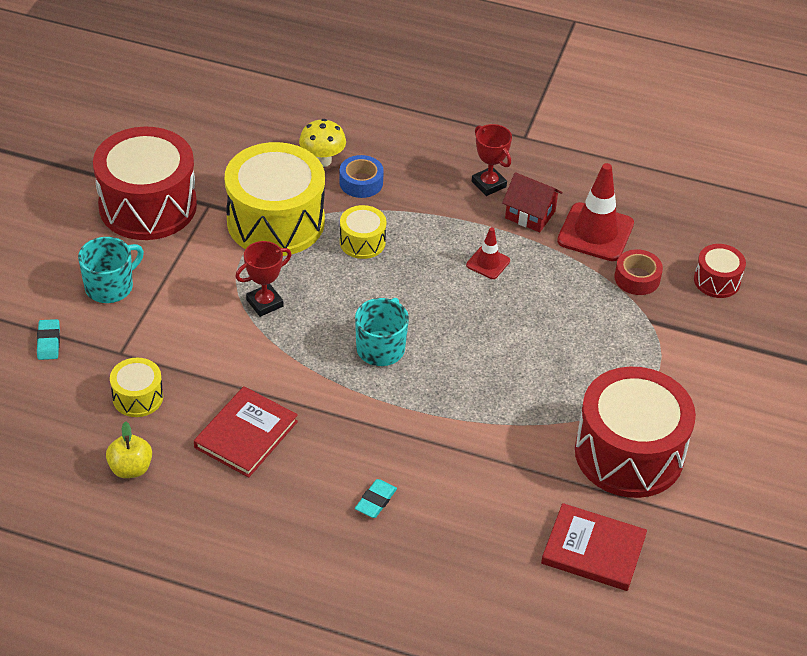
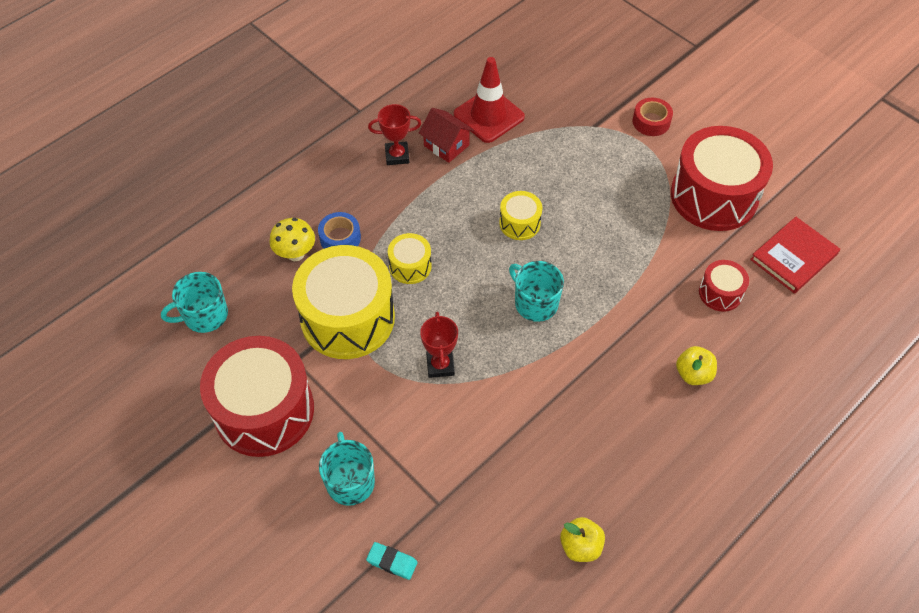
camera: 60 degrees left, 10 degrees up
yellow drum [110,358,163,417] -> yellow drum moved to [499,191,542,240]
red book [194,386,298,478] -> none
turquoise eraser [355,479,397,518] -> yellow apple [676,346,717,385]
red traffic cone [466,227,510,279] -> none
red house [502,172,563,232] -> red house turned 75 degrees clockwise [419,108,474,163]
red tape [614,249,663,295] -> red tape moved to [633,98,673,136]
red drum [694,244,746,298] -> red drum moved to [699,260,749,312]
none -> turquoise mug [161,272,228,333]

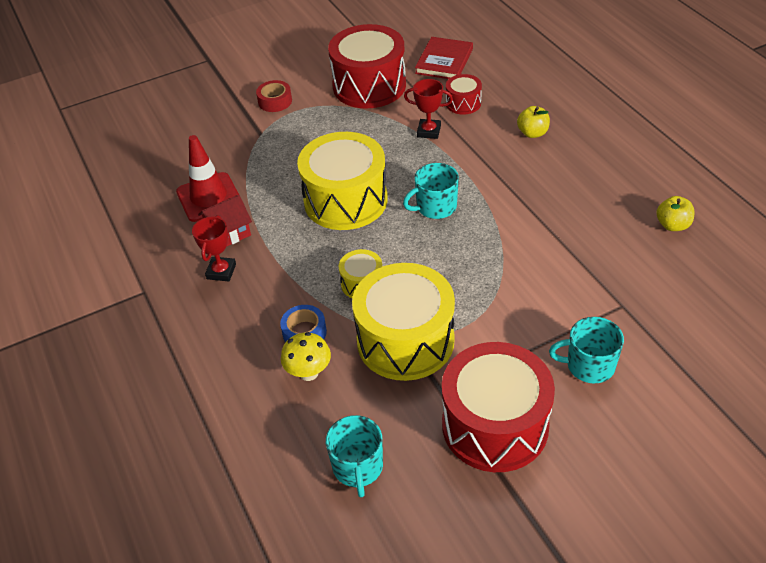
camera: 70 degrees left, 10 degrees down
turquoise eraser [366,542,418,580] -> none
red trophy [420,312,458,378] -> red trophy moved to [404,79,453,139]
yellow drum [499,191,542,240] -> yellow drum [297,132,388,230], size x2.14
red book [750,217,840,294] -> red book turned 45 degrees clockwise [415,37,473,79]

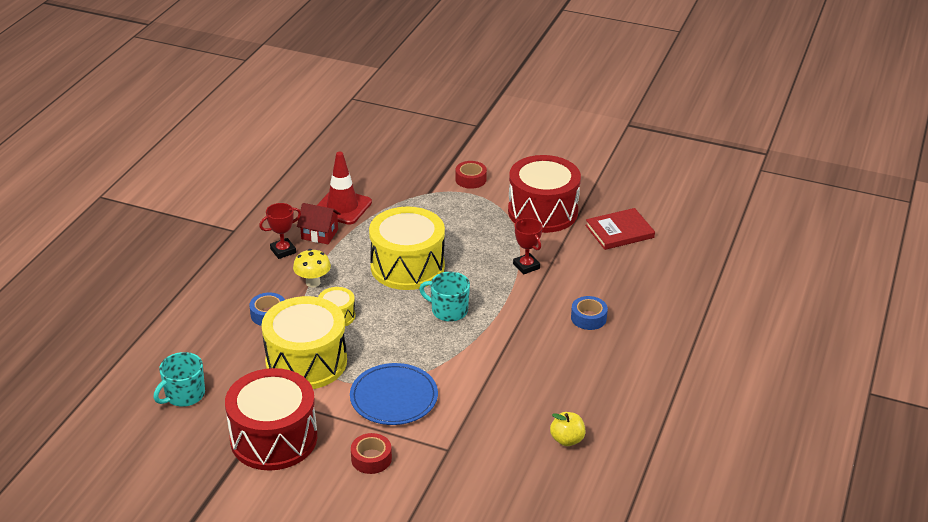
camera: 45 degrees right, 10 degrees down
yellow mushroom [281,332,331,381] -> yellow mushroom moved to [293,249,331,288]
red drum [446,74,482,115] -> none
yellow apple [517,106,550,138] -> blue tape [571,296,608,330]
turquoise mug [549,317,624,384] -> red tape [351,433,392,474]
none -> blue plate [350,363,438,425]

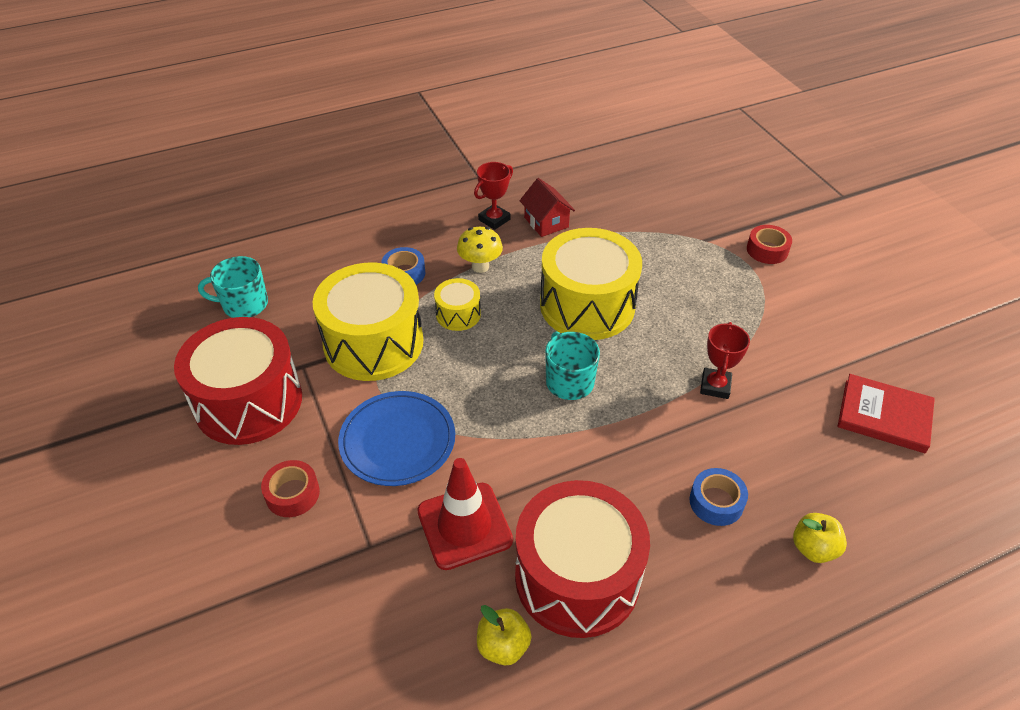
camera: 45 degrees right, 10 degrees up
red trophy [259,203,301,259] -> red trophy turned 60 degrees counterclockwise [474,162,513,230]
red traffic cone [317,152,372,225] -> red traffic cone moved to [417,458,513,570]
red drum [508,155,581,233] -> red drum moved to [515,480,650,638]
none -> yellow apple [793,513,847,563]

